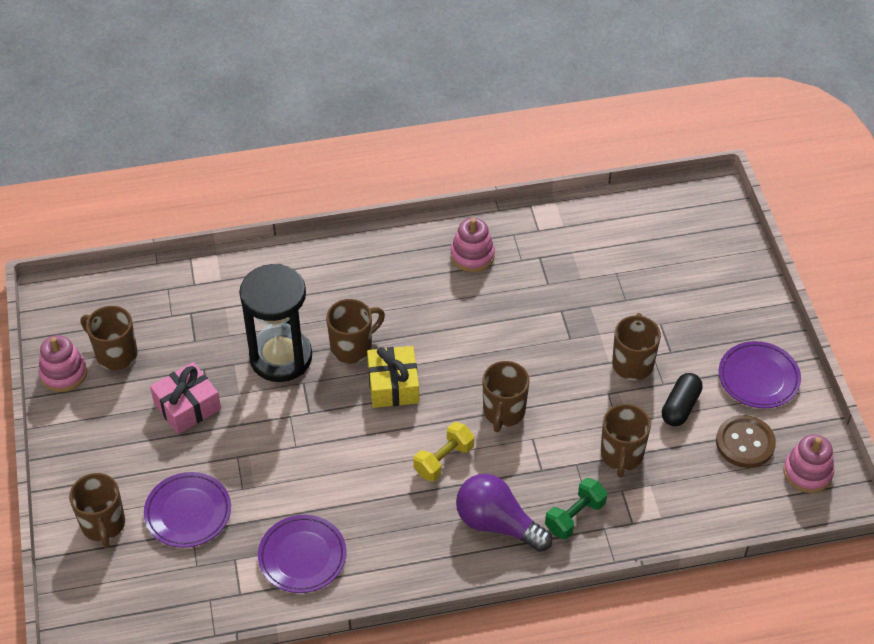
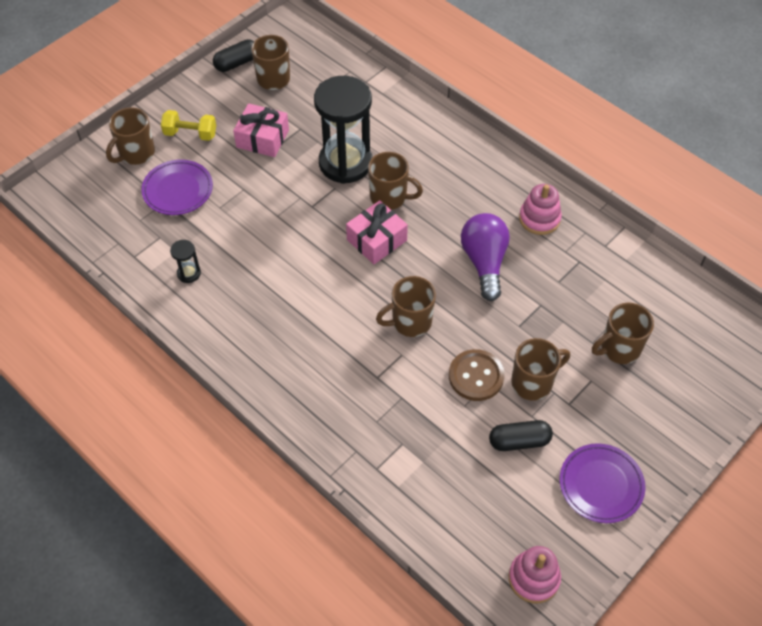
camera: 55 degrees right, 5 degrees up
pink stacking toy [39,335,87,392] -> black capsule [213,39,254,72]
purple plate [258,515,346,593] -> black hourglass [170,240,201,283]
yellow gift [367,346,419,408] -> pink gift [346,200,408,264]
yellow dumbbell [413,422,474,481] -> yellow dumbbell moved to [161,110,216,141]
purple light bulb [456,474,552,552] -> purple light bulb moved to [461,213,510,301]
green dumbbell [545,478,607,539] -> none
brown mug [601,404,651,477] -> brown mug moved to [592,303,654,364]
brown button [716,415,776,468] -> brown button moved to [449,349,505,401]

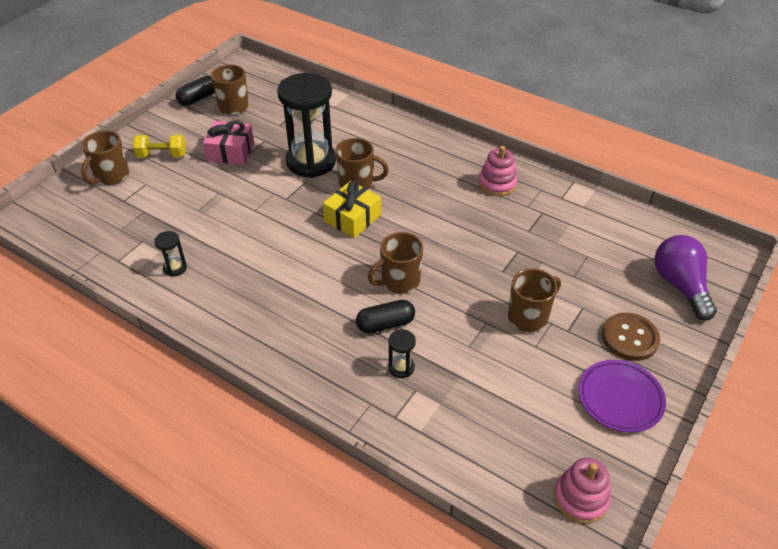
camera: 10 degrees left, 10 degrees down
purple plate [141,159,213,215] -> none
pink gift [346,200,408,264] -> yellow gift [323,181,381,238]
brown button [449,349,505,401] -> brown button moved to [602,313,660,361]
purple light bulb [461,213,510,301] -> purple light bulb moved to [655,235,717,321]
black capsule [489,420,553,451] -> black capsule moved to [356,300,415,333]
brown mug [592,303,654,364] -> none
none -> black hourglass [388,329,416,378]

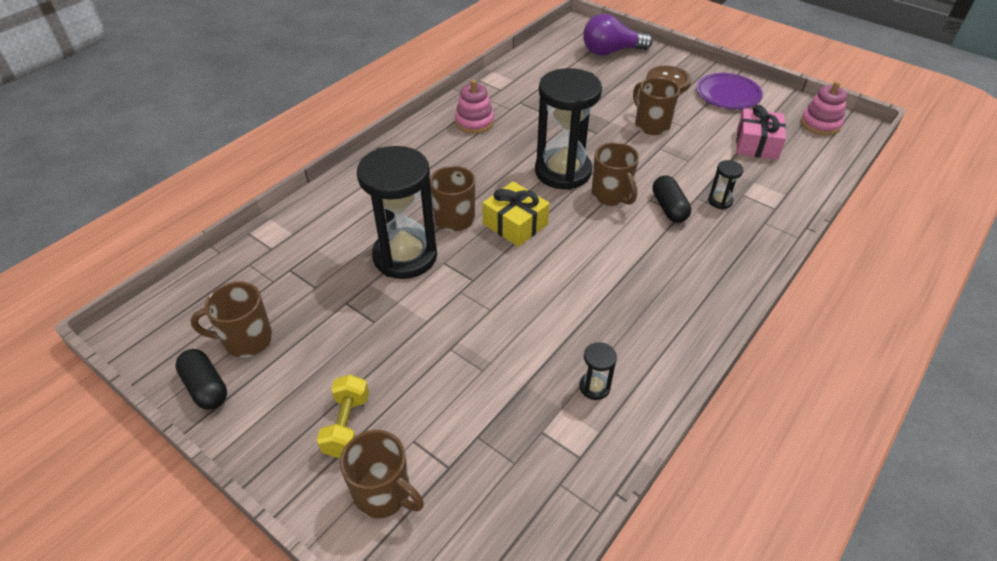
camera: 85 degrees left, 0 degrees up
pink gift [203,120,254,165] -> pink gift moved to [736,105,786,160]
none -> black hourglass [535,68,602,190]

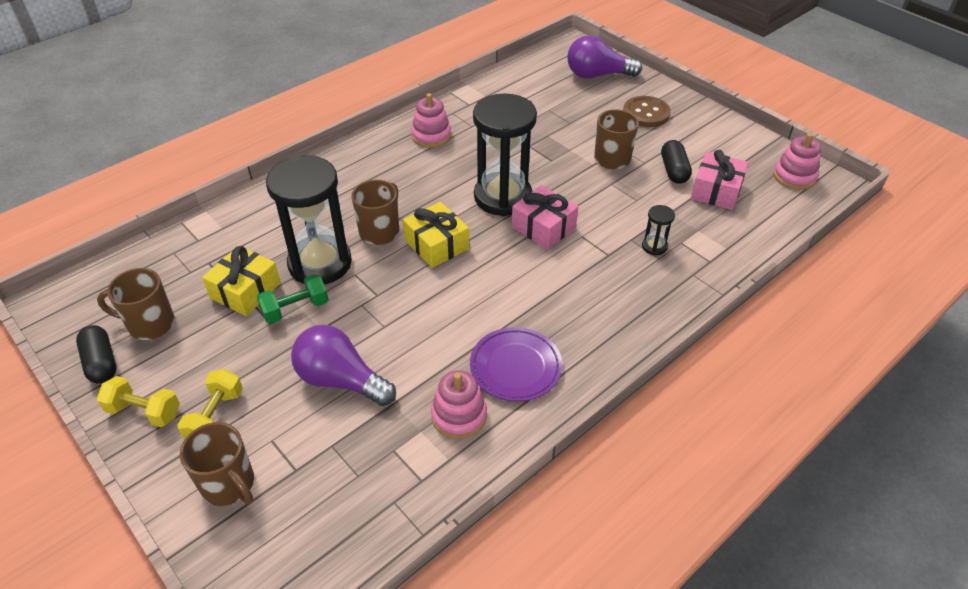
camera: 10 degrees right, 0 degrees up
black hourglass [579,342,617,400] -> pink stacking toy [431,370,487,439]
brown mug [592,142,639,206] -> pink gift [512,185,578,249]
black capsule [652,175,691,223] -> black capsule moved to [661,140,692,184]
purple plate [696,73,763,109] -> purple plate moved to [470,327,562,402]
none -> yellow dumbbell [97,376,180,427]
none -> yellow gift [202,246,281,316]
none -> green dumbbell [257,274,329,324]
none -> purple light bulb [291,325,396,406]

